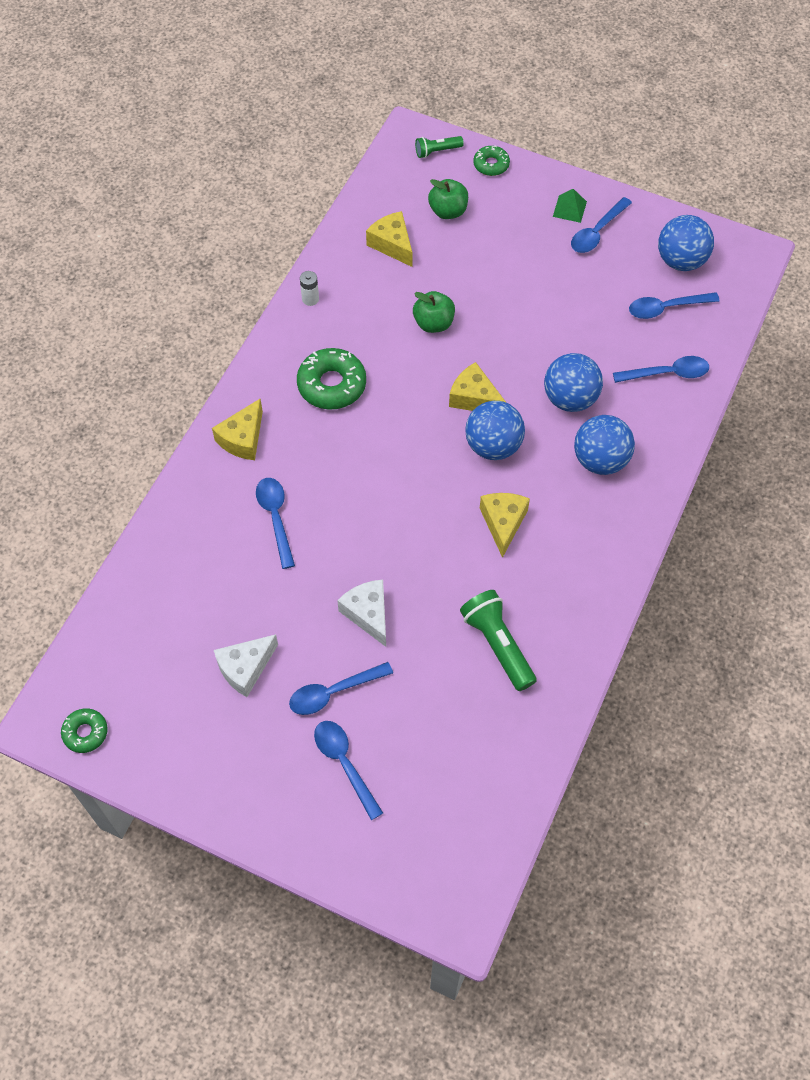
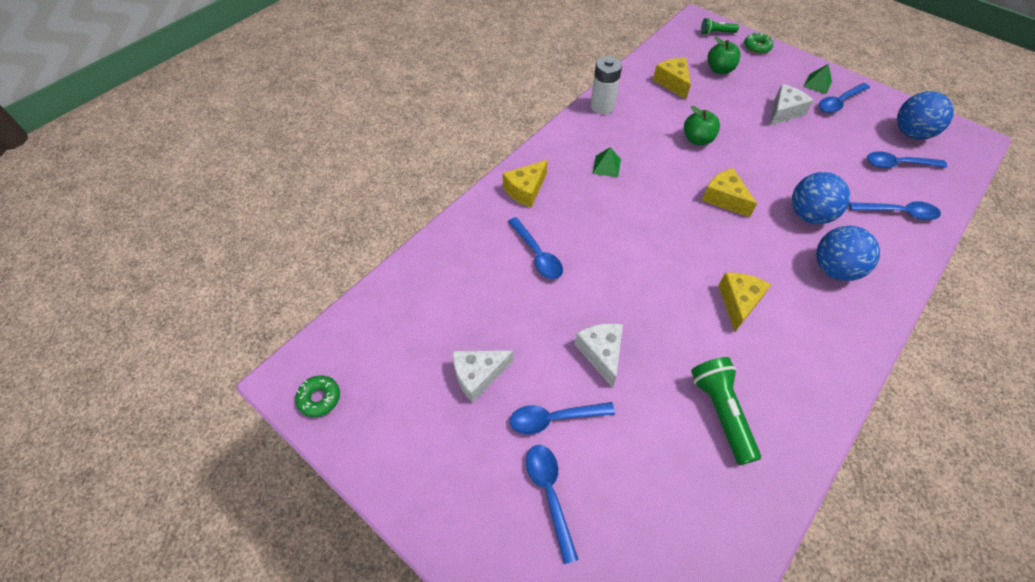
camera: 15 degrees right, 5 degrees down
blue spoon [256,478,295,569] -> blue spoon turned 150 degrees clockwise [508,217,563,279]
green donut [297,348,366,410] -> green pyramid [592,147,621,177]
white battery [300,271,319,306] -> white battery [590,56,622,114], size x1.81
blue ball [465,401,525,460] -> none
none -> white cheese [770,84,814,126]

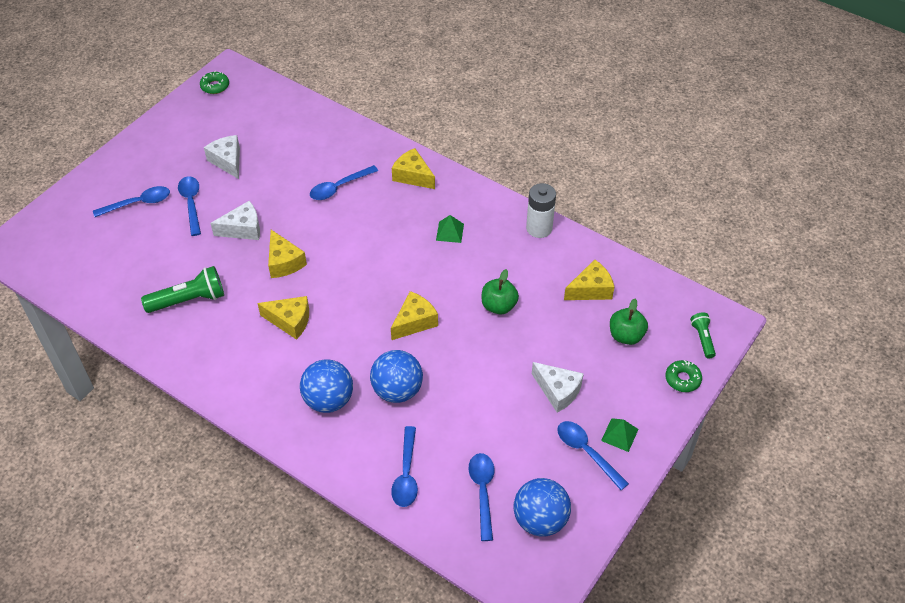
camera: 85 degrees right, 5 degrees down
none -> yellow cheese [268,230,307,278]

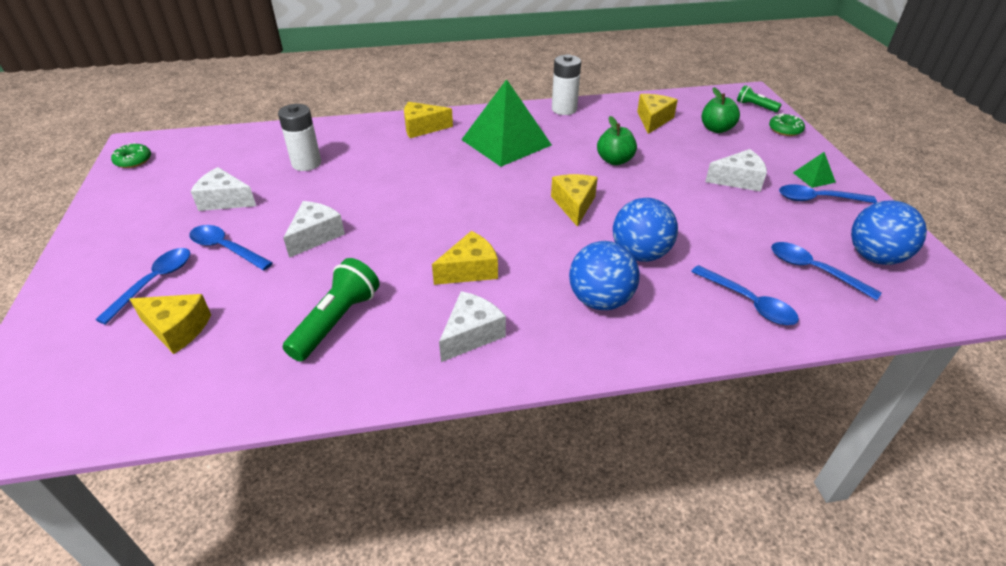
camera: 45 degrees left, 10 degrees down
yellow cheese [268,230,307,278] -> yellow cheese moved to [129,294,211,354]
blue spoon [310,165,378,200] -> none
green pyramid [436,215,464,243] -> green pyramid [461,79,552,167], size x2.43
none -> white battery [278,104,321,171]
none -> white cheese [439,291,506,362]

